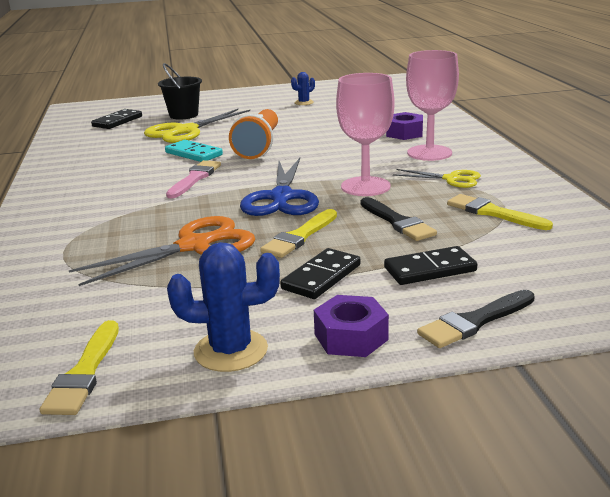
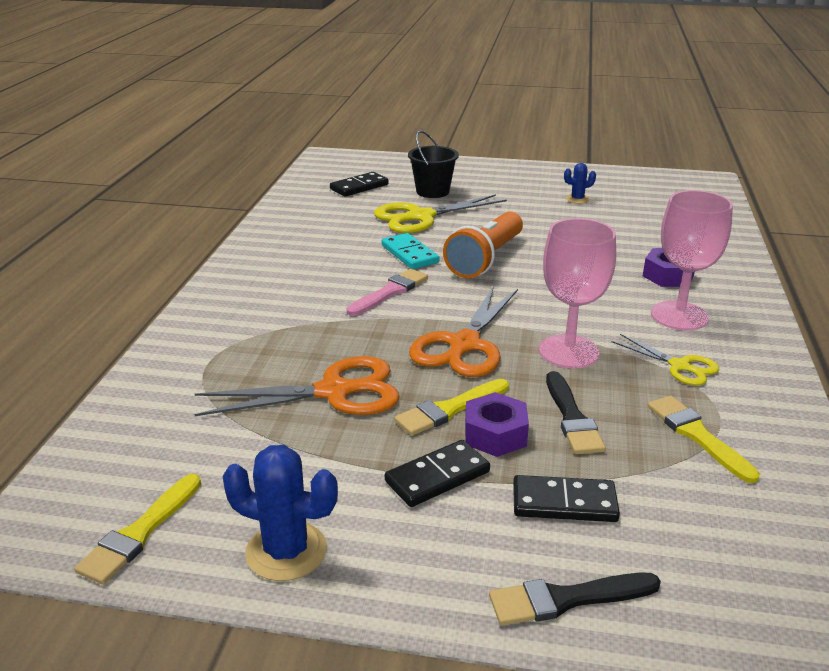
camera: 20 degrees right, 5 degrees up
blue scissors [240,158,319,216] -> orange scissors [409,286,518,377]
purple nut [314,295,389,357] -> purple nut moved to [465,392,529,457]

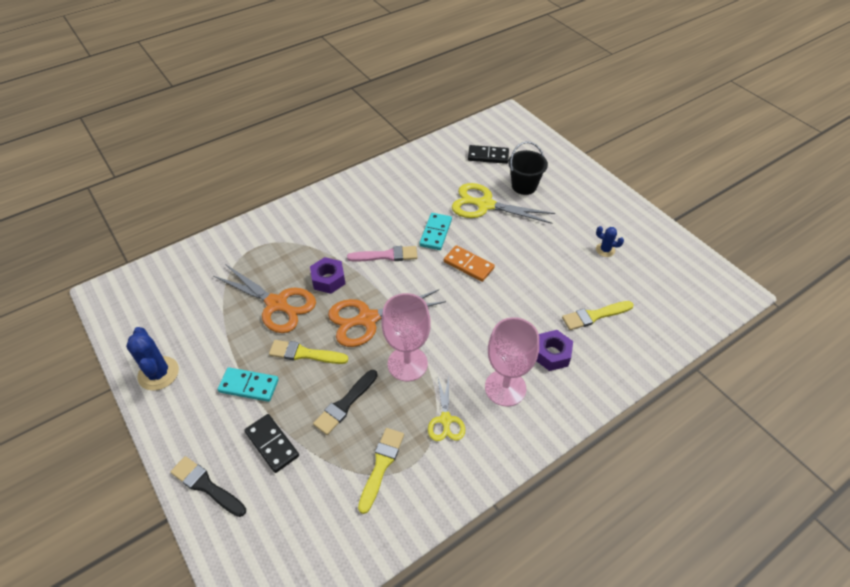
camera: 45 degrees right, 20 degrees up
yellow brush [74,474,201,585] -> yellow brush moved to [562,301,634,330]
black domino [385,440,490,507] -> turquoise domino [218,367,279,402]
orange flashlight [443,211,523,278] -> orange domino [444,245,495,282]
purple nut [465,392,529,457] -> purple nut moved to [310,257,345,294]

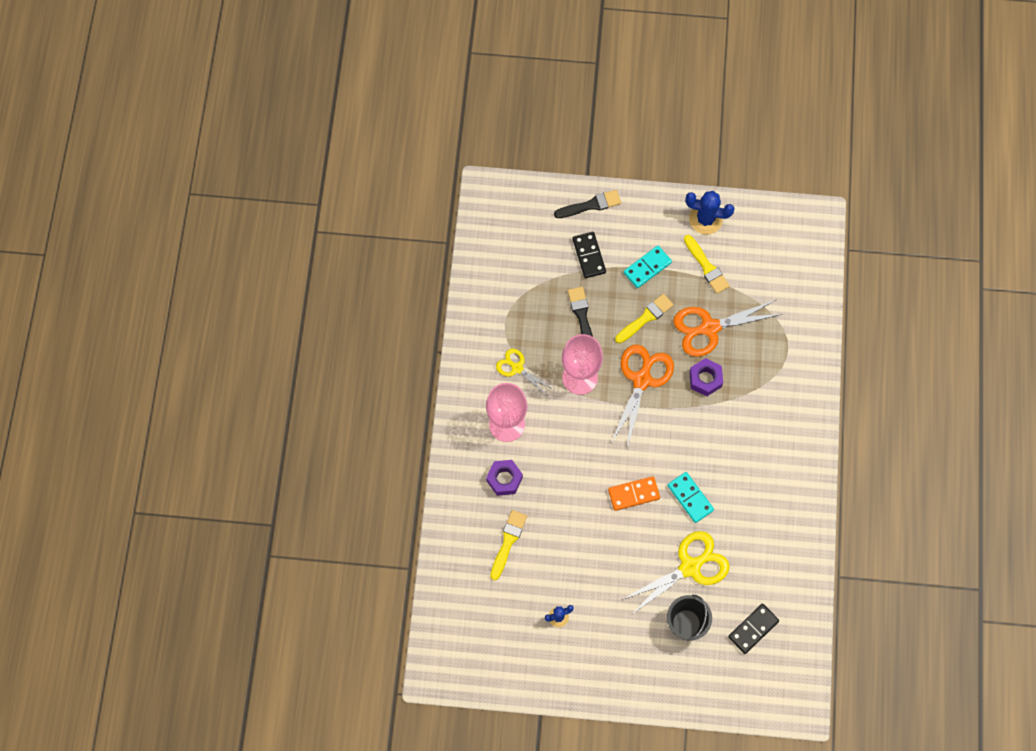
camera: 130 degrees right, 20 degrees up
black domino [244,414,299,473] -> black domino turned 75 degrees clockwise [572,232,606,278]
pink brush [347,246,417,261] -> none
yellow brush [358,428,404,514] -> yellow brush moved to [684,235,730,294]

